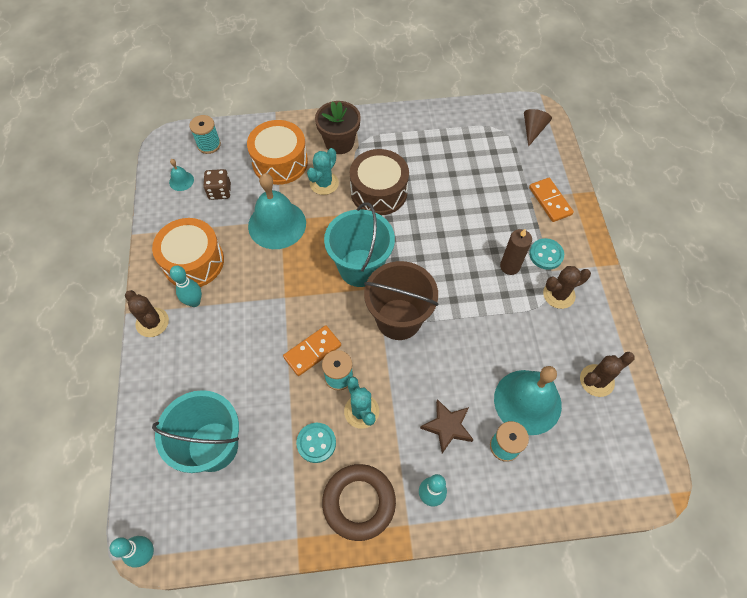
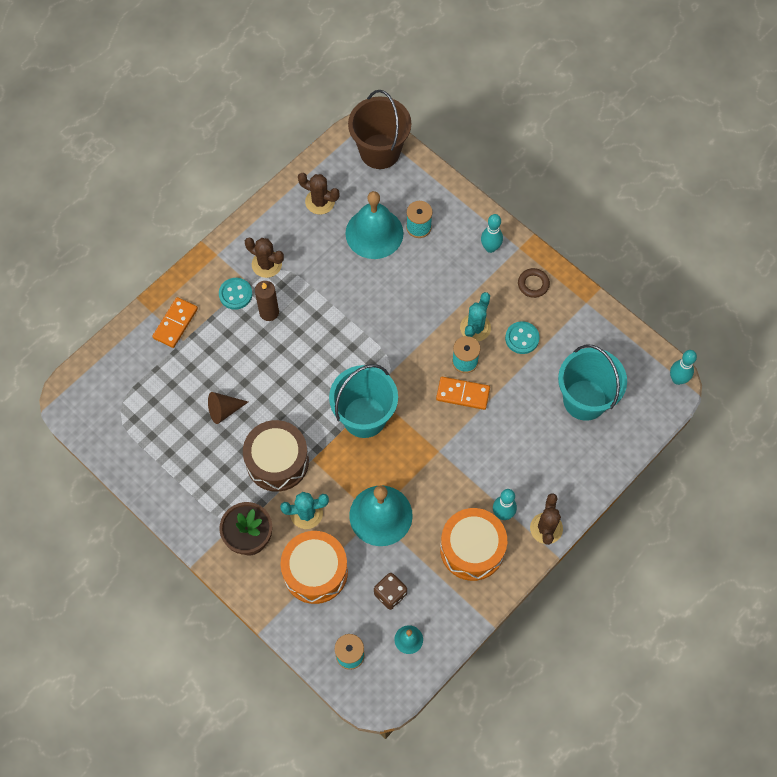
camera: 130 degrees left, 5 degrees up
brown ring [322,464,396,541] -> brown ring [518,268,550,298], size x0.54
brown bucket [364,261,438,340] -> brown bucket moved to [348,90,411,169]
brown star [420,399,474,453] -> none
brown cone [524,109,552,147] -> brown cone moved to [208,392,248,424]

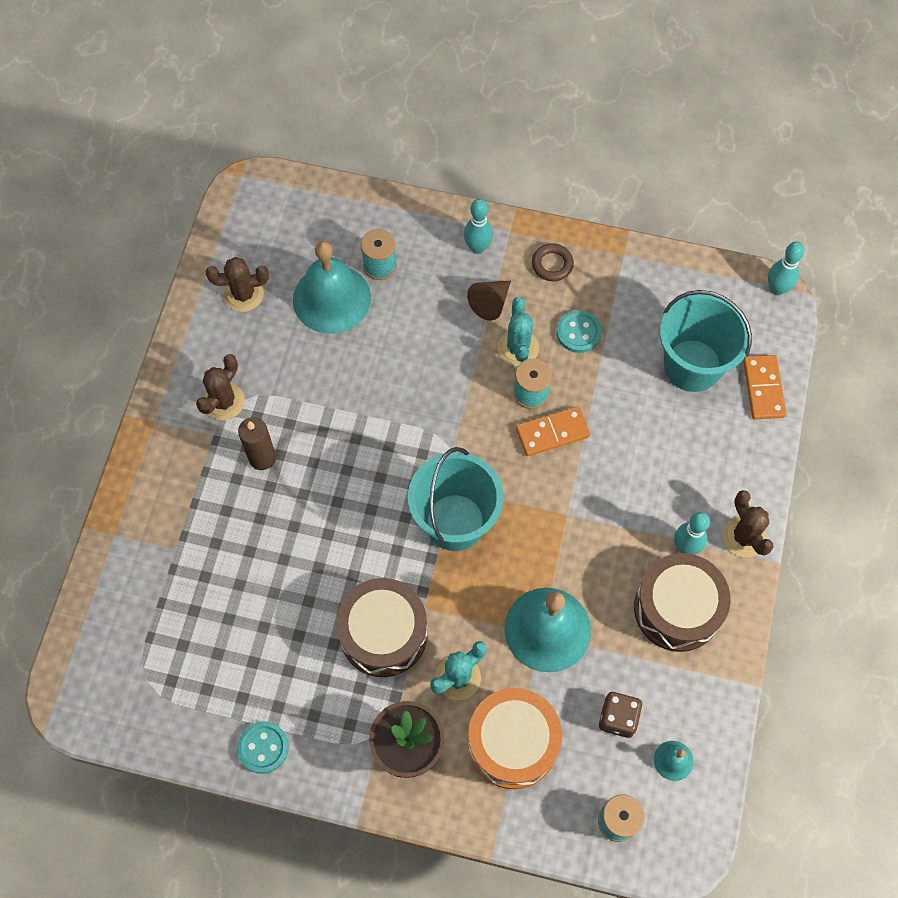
camera: 30 degrees left, 0 degrees up
orange domino [152,297,198,348] -> orange domino moved to [743,355,787,419]
brown cone [208,392,248,424] -> brown cone moved to [467,281,511,321]
turquoise button [219,278,252,310] -> turquoise button moved to [237,721,289,774]
brown cactus [245,238,284,278] -> brown cactus turned 60 degrees counterclockwise [196,354,245,420]
brown bucket [348,90,411,169] -> none
orange drum [440,508,507,581] -> brown drum [634,553,731,652]

